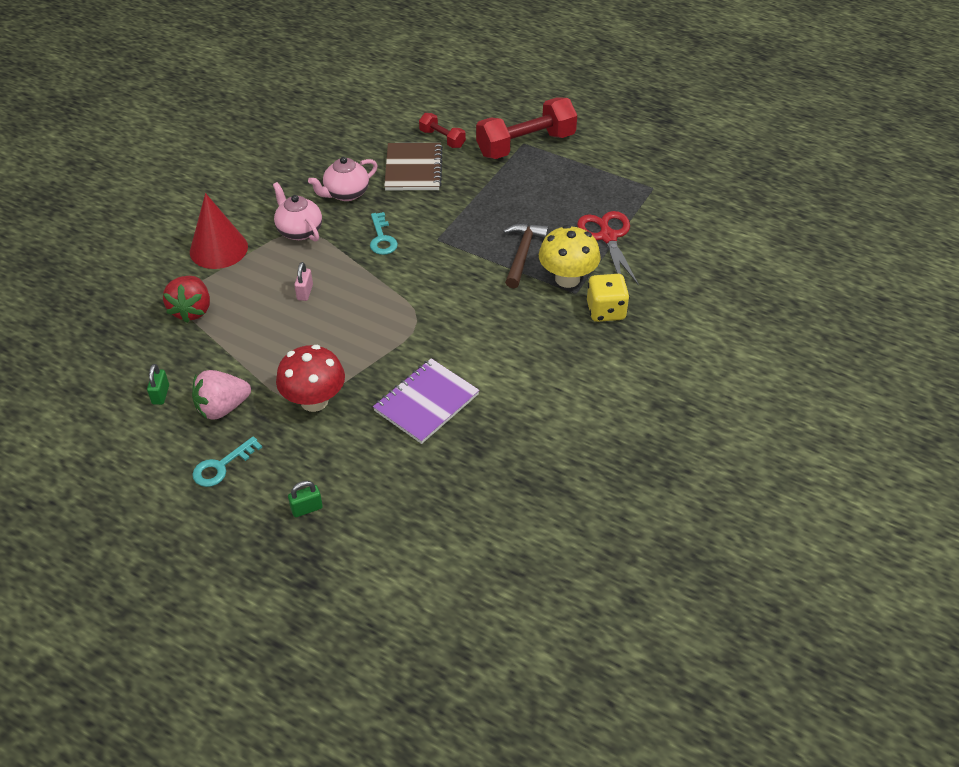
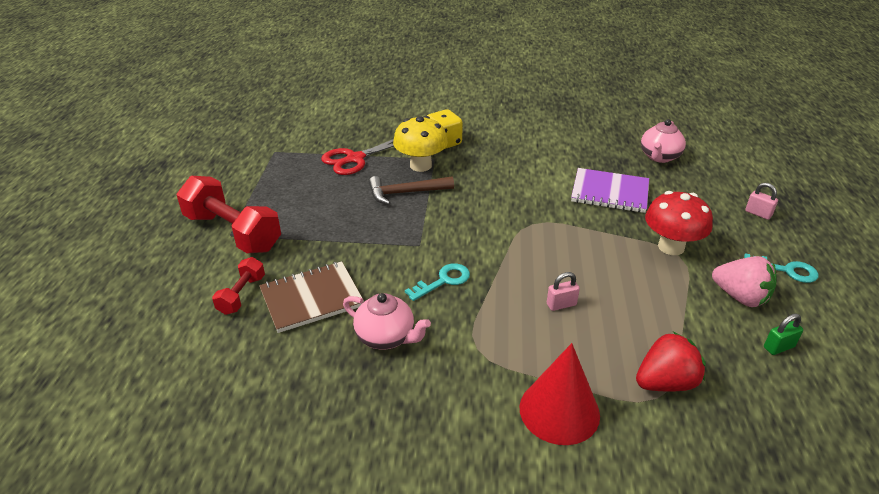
camera: 115 degrees left, 10 degrees down
pink teapot [273,182,322,242] -> pink teapot moved to [641,119,686,163]
green padlock [288,481,323,517] -> pink padlock [745,183,778,220]

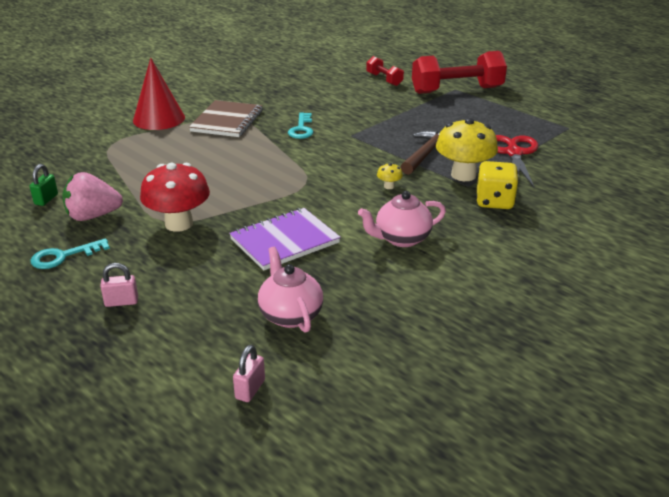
camera: 130 degrees right, 5 degrees down
brown notebook [259,261,364,333] -> brown notebook moved to [189,100,263,137]
pink teapot [343,293,431,350] -> pink teapot moved to [358,191,446,247]
pink padlock [547,272,580,311] -> pink padlock moved to [233,345,265,402]
red strawberry [636,332,706,392] -> none
none -> yellow mushroom [377,163,403,189]

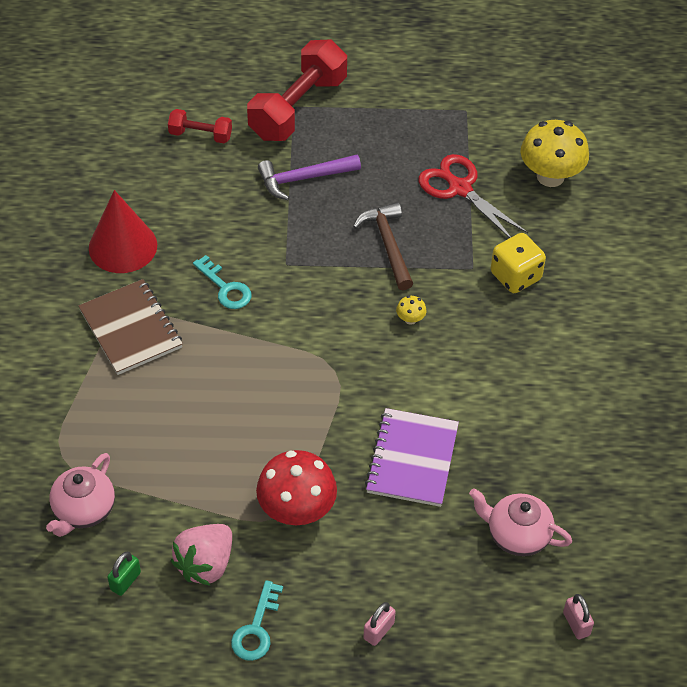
camera: 45 degrees left, 20 degrees up
green padlock [30,164,58,206] -> green padlock turned 60 degrees clockwise [107,552,141,596]
red cone [133,58,185,130] -> red cone moved to [89,190,157,273]
pink teapot [358,191,446,247] -> pink teapot moved to [46,453,115,537]
yellow mushroom [436,118,498,181] -> yellow mushroom moved to [521,120,589,187]
none -> purple hammer [258,155,361,200]

